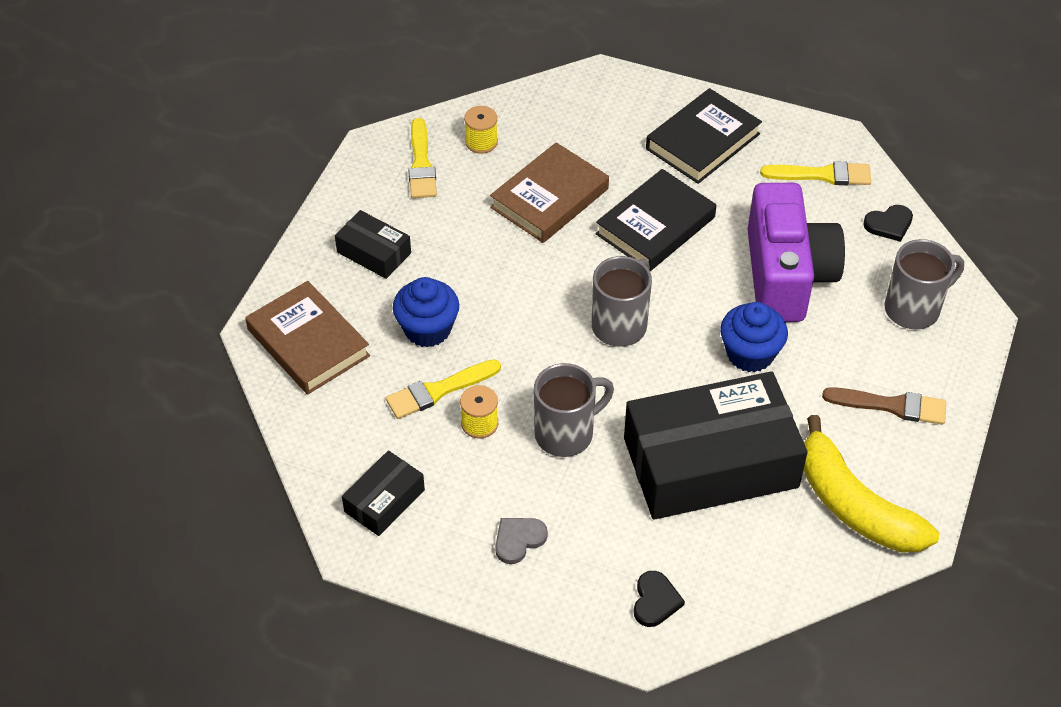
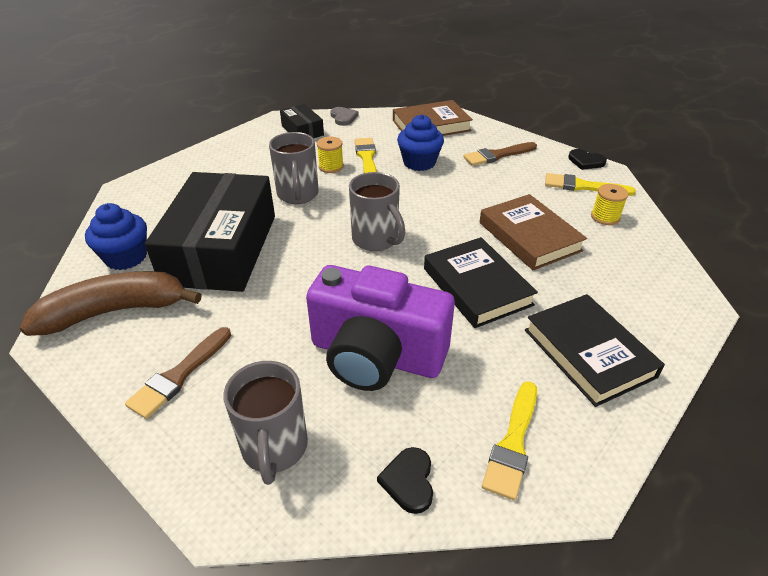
camera: 110 degrees right, 10 degrees down
black box [335,210,411,279] -> brown brush [463,142,537,166]
grey heart [495,518,548,564] -> grey heart moved to [330,107,359,126]
black heart [634,571,685,627] -> black heart moved to [568,149,607,170]
blue cupcake [720,302,788,372] -> blue cupcake moved to [85,203,147,270]
yellow banana [803,415,939,553] -> brown banana [20,271,202,336]

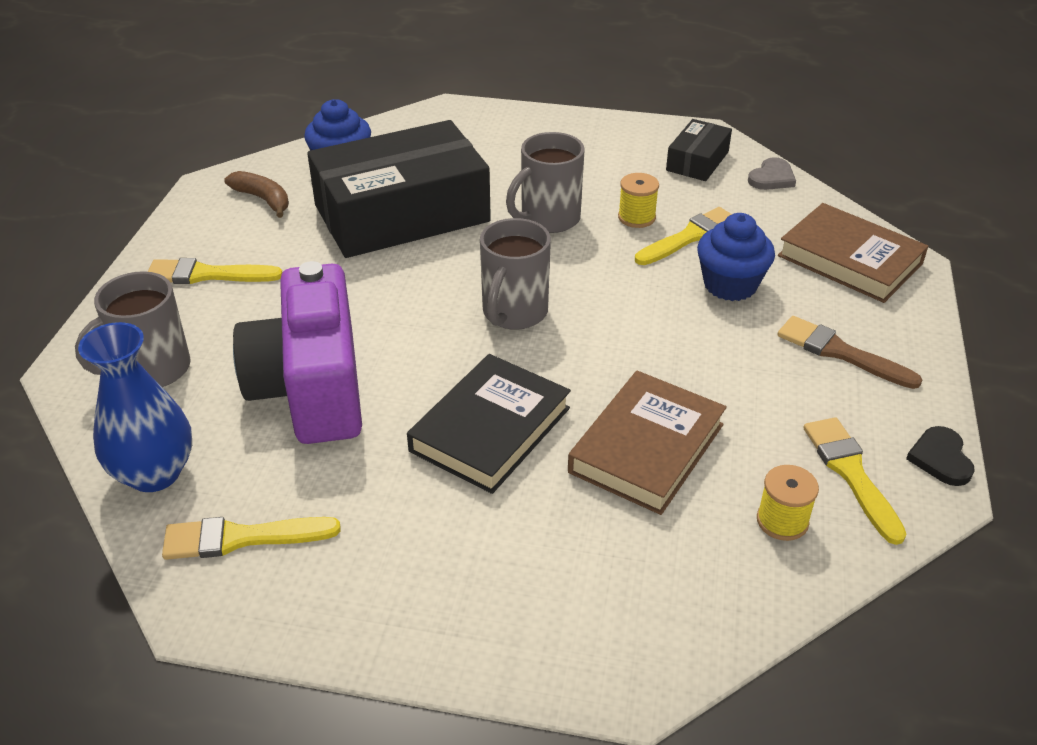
camera: 60 degrees right, 0 degrees up
brown banana [20,271,202,336] -> brown banana [224,171,289,218], size x0.53
brown brush [125,327,231,419] -> yellow brush [148,258,283,284]
black heart [377,447,433,514] -> blue vase [78,322,192,492]
black book [525,294,665,407] -> none

